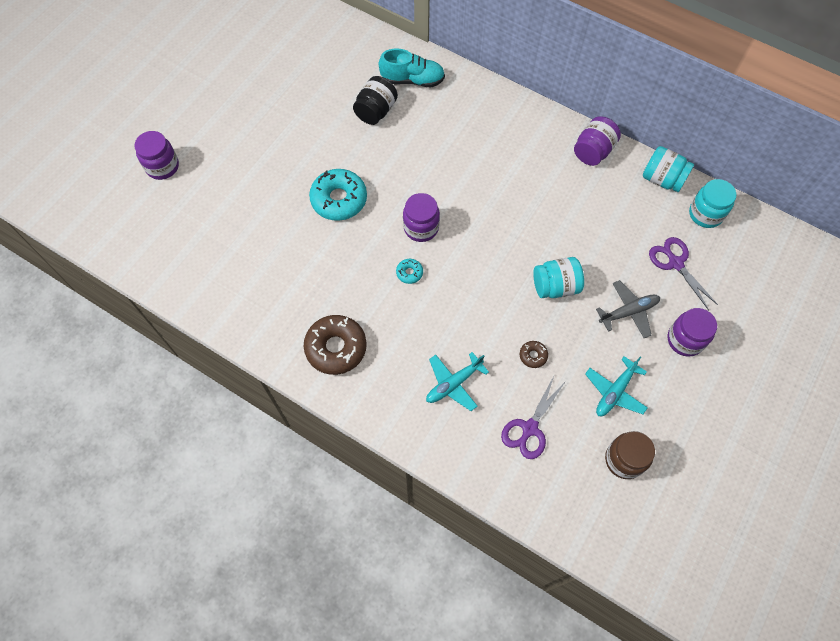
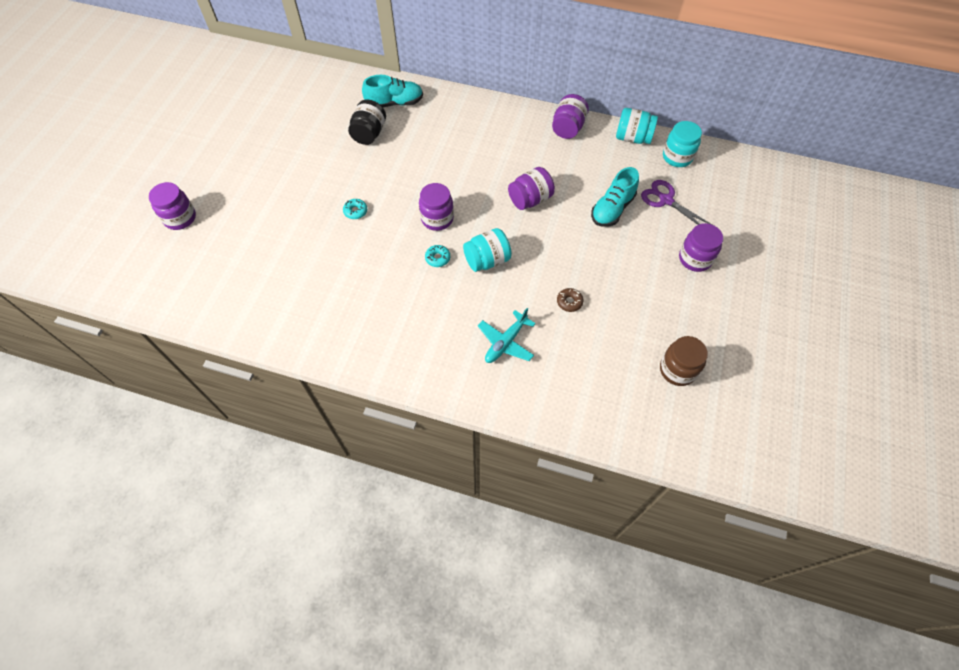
camera: 15 degrees left, 5 degrees down
brown donut [304,315,367,375] -> none
turquoise donut [309,169,367,221] -> turquoise donut [343,199,367,219], size x0.46
purple scissors [501,374,566,459] -> none
turquoise jar [533,257,584,298] -> turquoise jar moved to [463,228,512,272]
turquoise plane [585,356,648,416] -> none
grey plane [596,280,660,338] -> none
none -> purple jar [508,167,555,210]
none -> turquoise shoe [591,167,639,227]

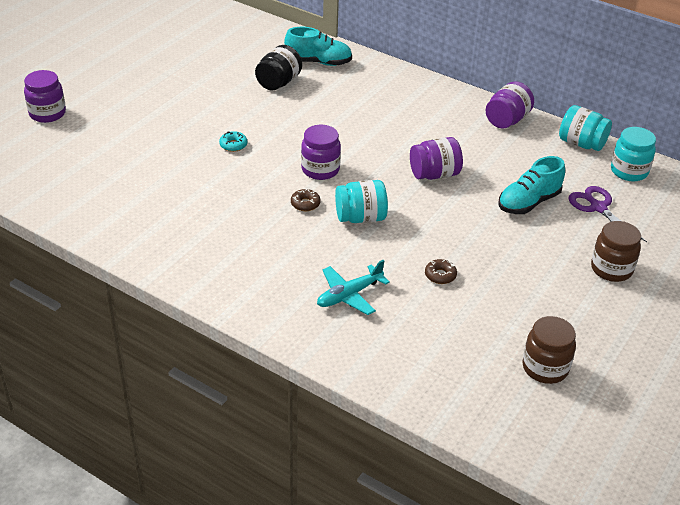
camera: 15 degrees right, 20 degrees down
turquoise donut [425,245,450,267] -> brown donut [291,189,320,211]
purple jar [679,223,723,272] -> brown jar [591,221,641,282]

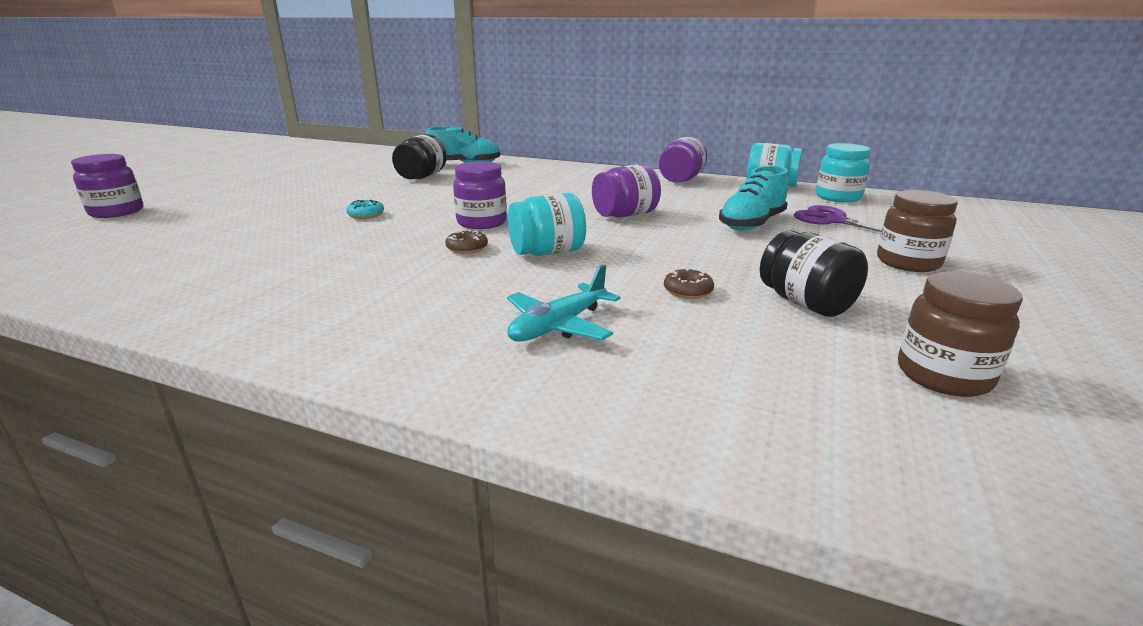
camera: 10 degrees left, 15 degrees down
none -> black jar [760,230,868,317]

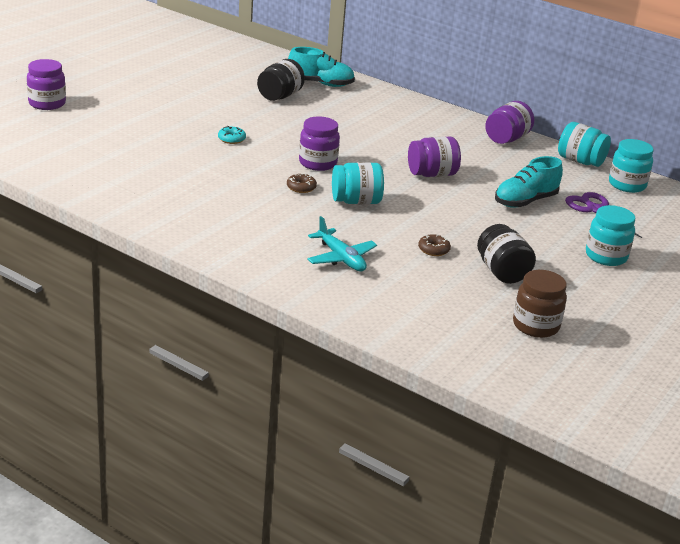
camera: 10 degrees right, 5 degrees up
turquoise plane [507,265,621,342] -> turquoise plane turned 90 degrees counterclockwise [307,216,377,271]
brown jar [877,190,958,272] -> turquoise jar [586,205,635,266]

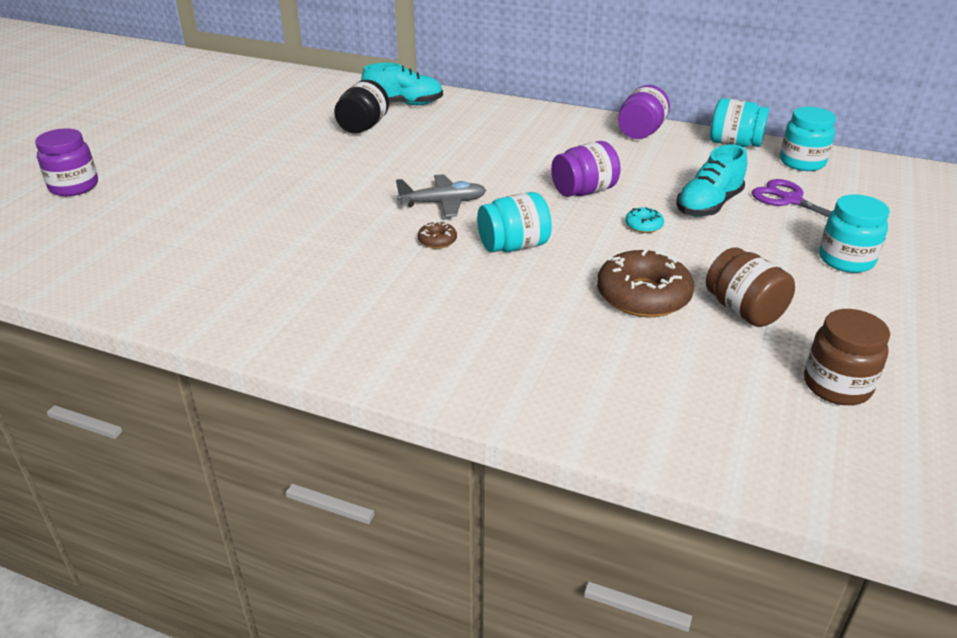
camera: 10 degrees left, 5 degrees up
turquoise donut [218,126,246,144] -> turquoise donut moved to [625,207,664,233]
purple jar [299,116,340,171] -> grey plane [396,174,486,217]
turquoise plane [307,216,377,271] -> none
brown donut [418,234,451,256] -> brown donut [597,250,694,317], size x2.19
black jar [477,224,536,284] -> brown jar [706,247,795,327]

